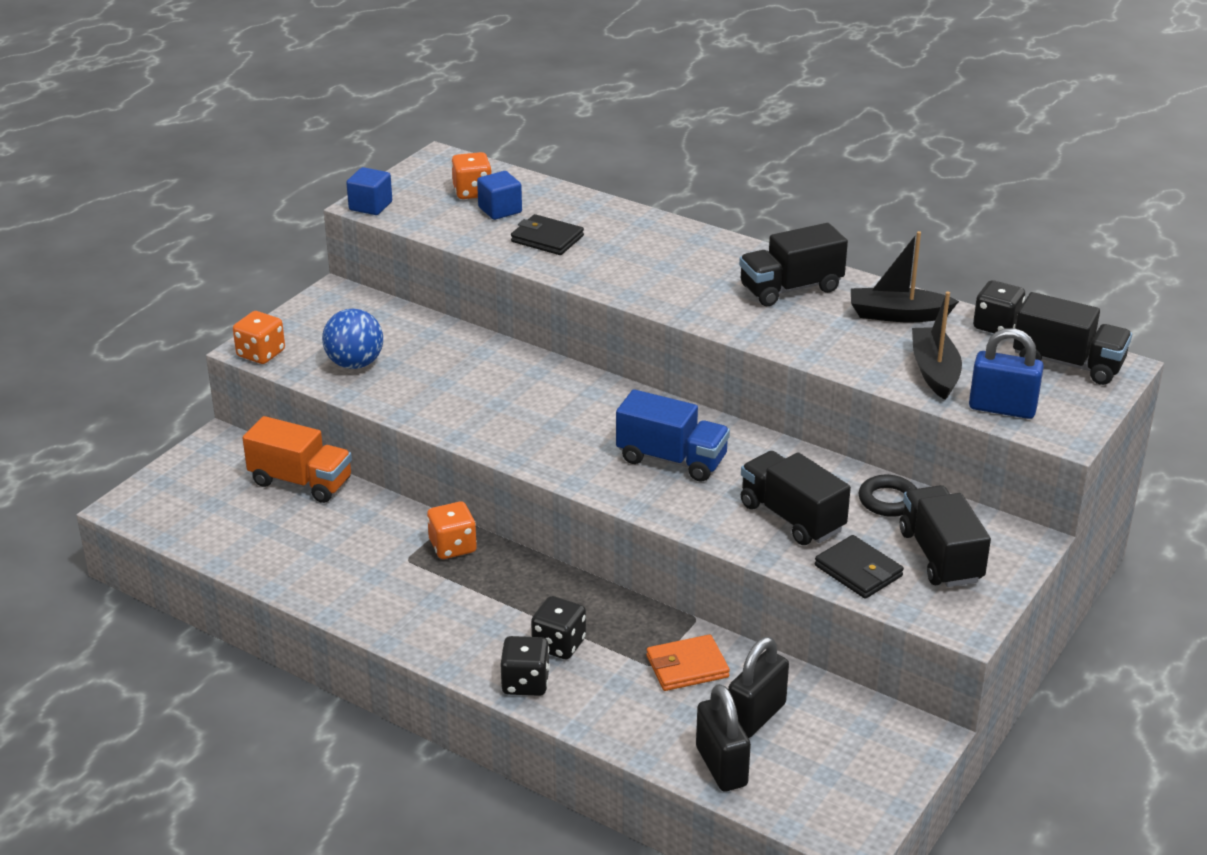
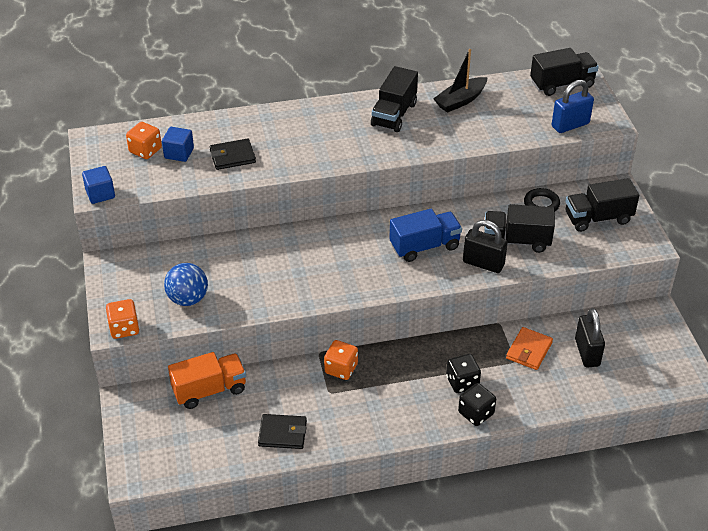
camera: 45 degrees left, 10 degrees up
black padlock [696,684,751,791] -> black padlock moved to [463,220,508,273]
black wallet [815,535,904,599] -> black wallet moved to [258,414,307,449]
black truck [900,485,991,587] -> black truck turned 45 degrees counterclockwise [566,178,639,232]
black boat [912,291,962,400] -> none
black dice [973,280,1025,333] -> none

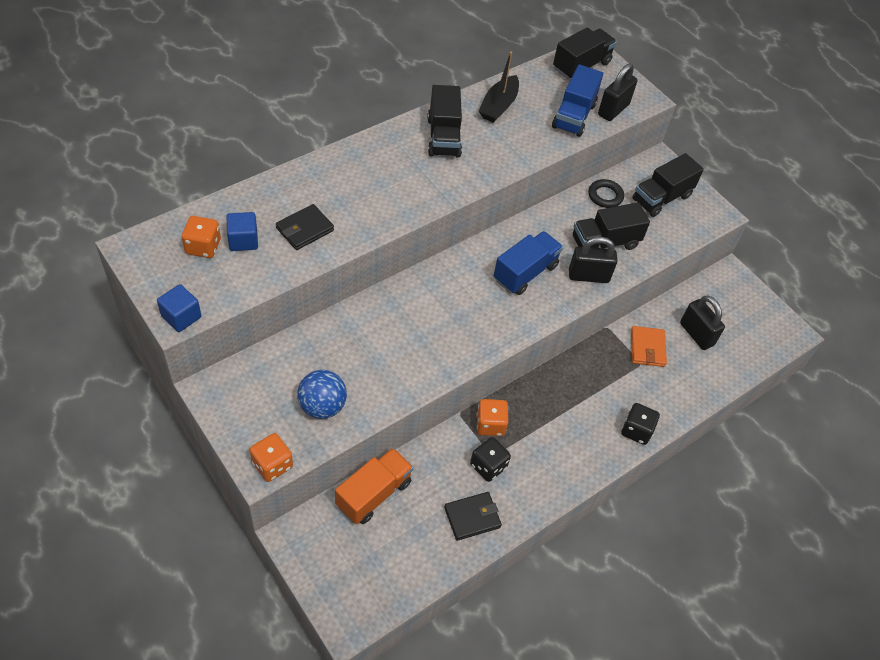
camera: 30 degrees left, 10 degrees up
black dice [446,354,481,393] -> black dice moved to [470,437,511,482]
blue padlock [552,80,594,133] -> black padlock [598,63,637,121]
none -> blue truck [552,64,603,137]

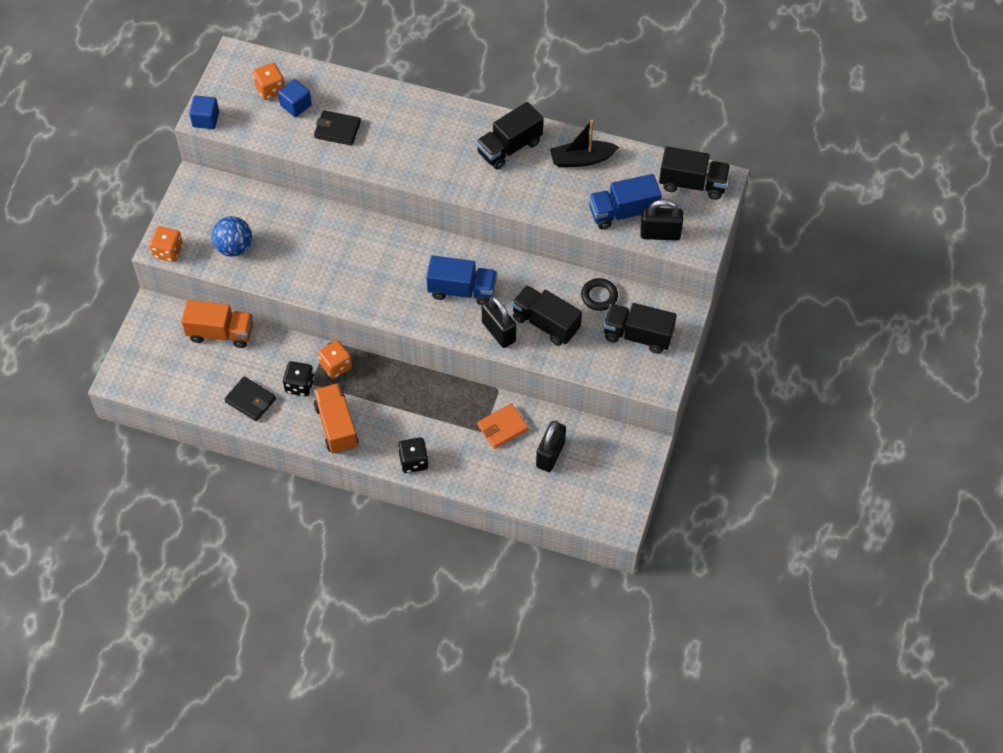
camera: 60 degrees right, 5 degrees up
none -> orange truck [314,383,358,454]

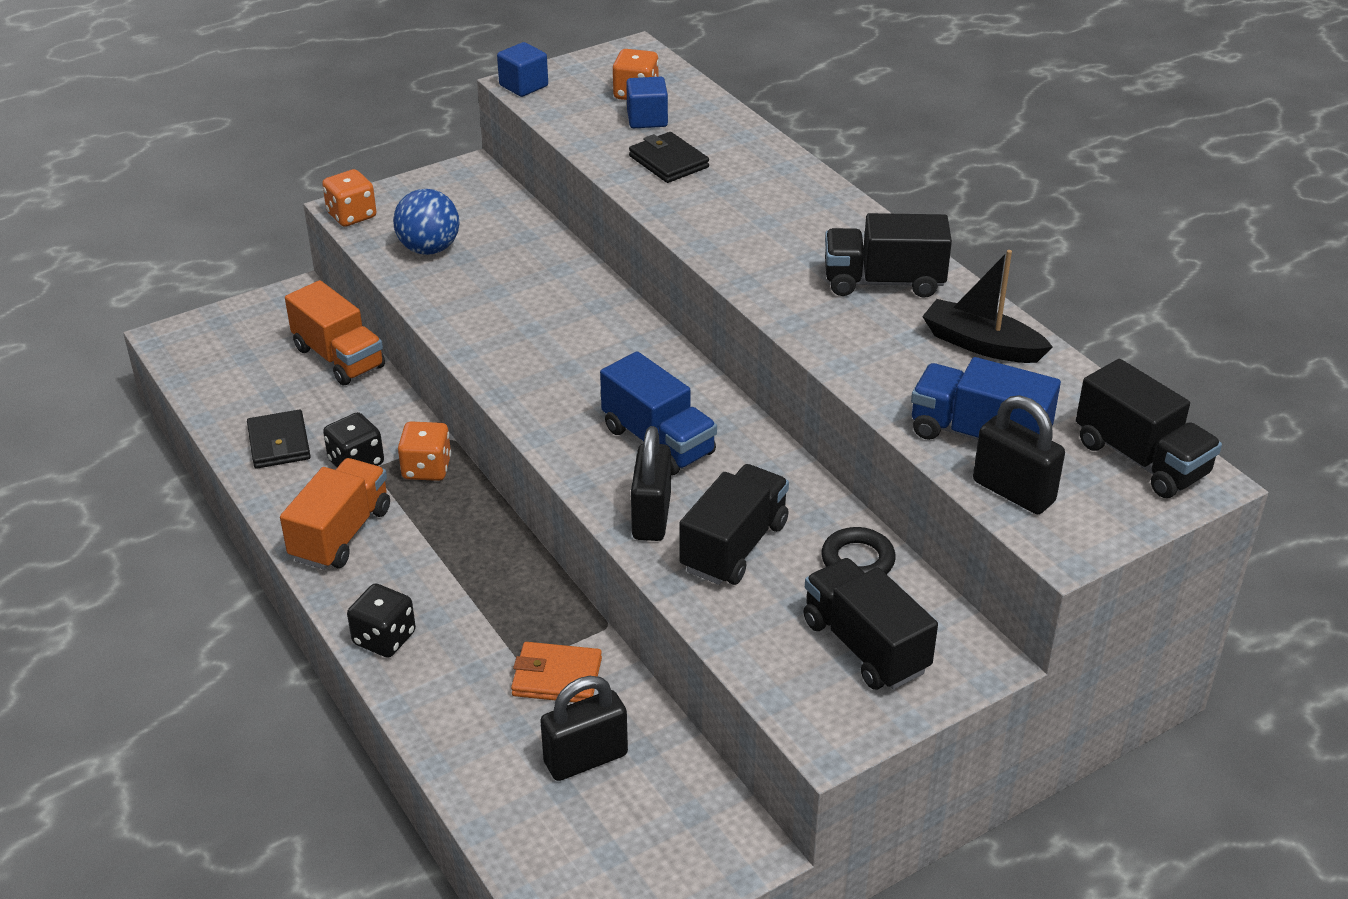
camera: 40 degrees right, 20 degrees down
black truck [512,285,582,346] -> black truck turned 45 degrees clockwise [679,464,789,585]

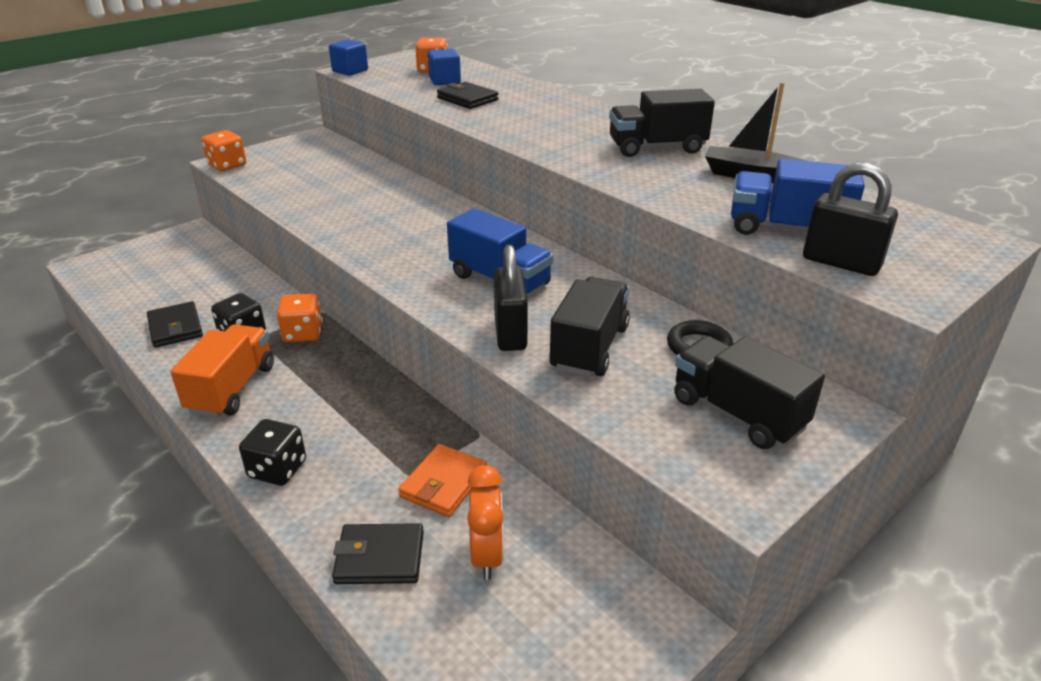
camera: 10 degrees left, 5 degrees down
orange truck [285,280,385,385] -> none
blue ball [393,189,459,255] -> none
orange wallet [511,642,602,702] -> orange wallet turned 60 degrees counterclockwise [398,444,487,517]
black padlock [540,676,628,781] -> orange clock [467,465,504,580]
black truck [1076,359,1222,498] -> none
none -> black wallet [332,523,424,584]

